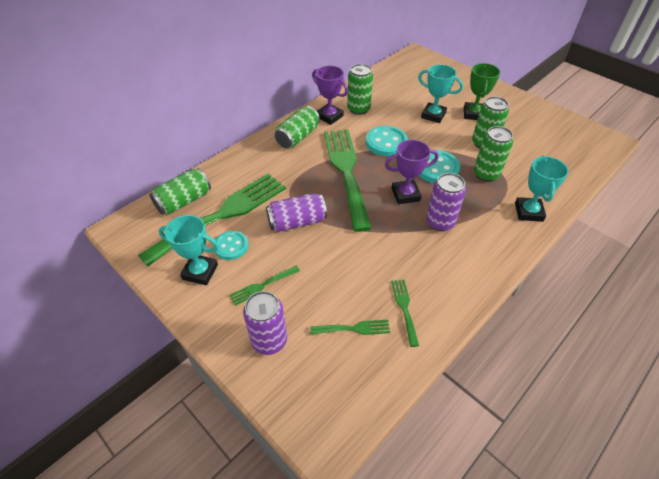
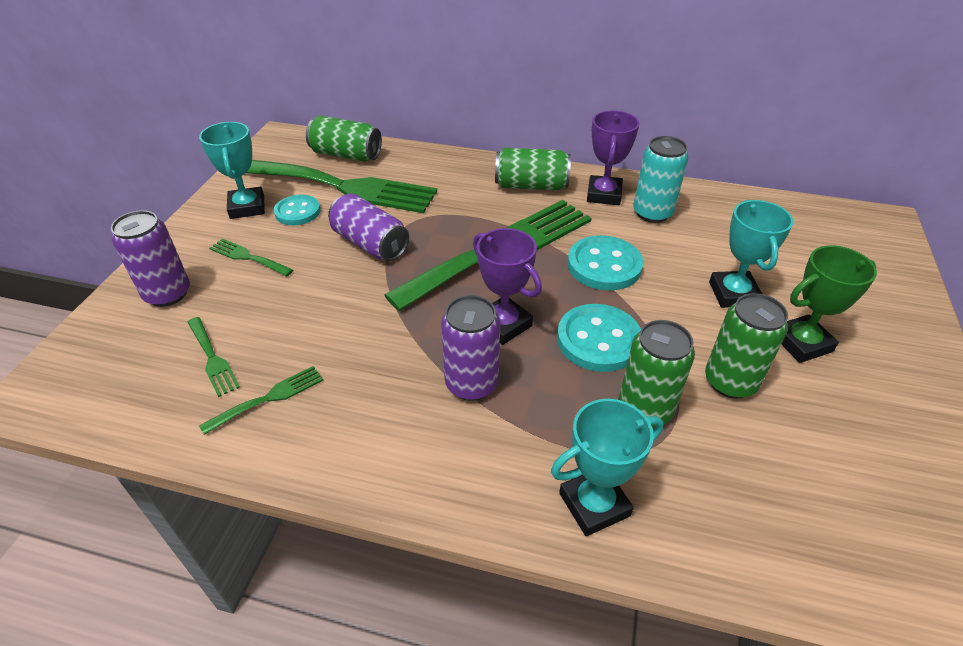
camera: 60 degrees right, 5 degrees down
green can [347,64,373,115] -> turquoise can [633,136,689,223]

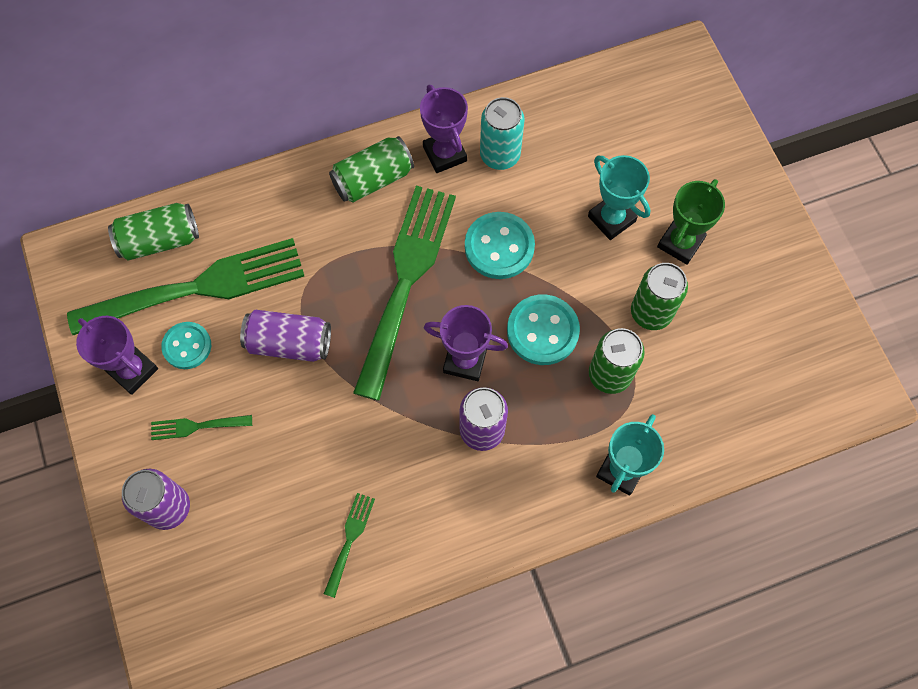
camera: 35 degrees left, 25 degrees up
green fork [187,317,240,397] -> none
turquoise trophy [199,122,265,219] -> purple trophy [76,316,158,395]

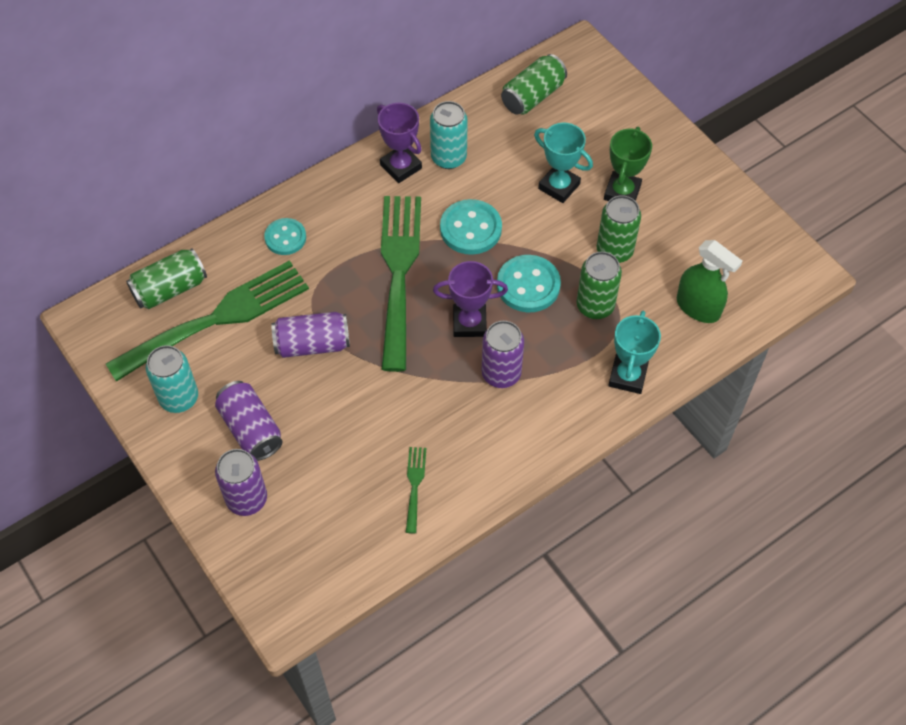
camera: 15 degrees left, 10 degrees down
purple trophy [76,316,158,395] -> turquoise can [146,345,198,413]
green fork [151,415,252,440] -> purple can [215,381,283,461]
turquoise button [161,322,211,369] -> turquoise button moved to [264,218,306,255]
green can [329,136,414,202] -> green can moved to [501,54,567,115]
none -> green spray bottle [677,240,742,323]

